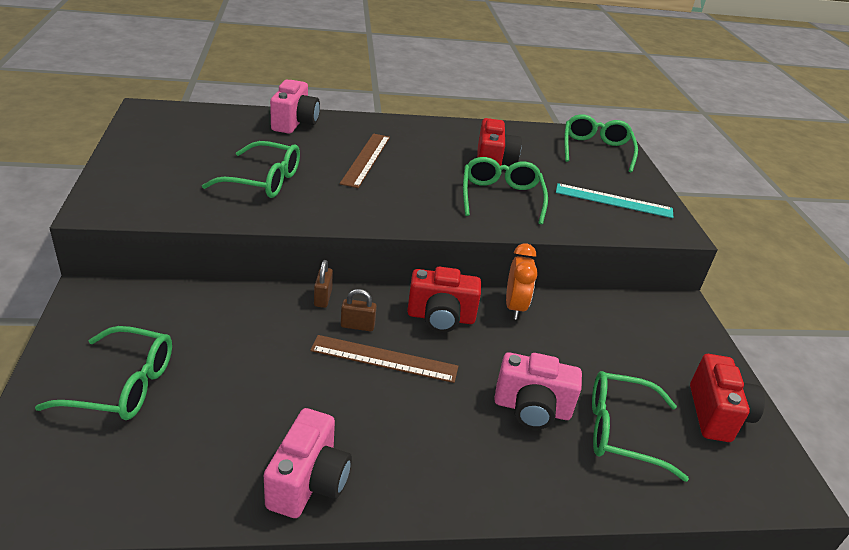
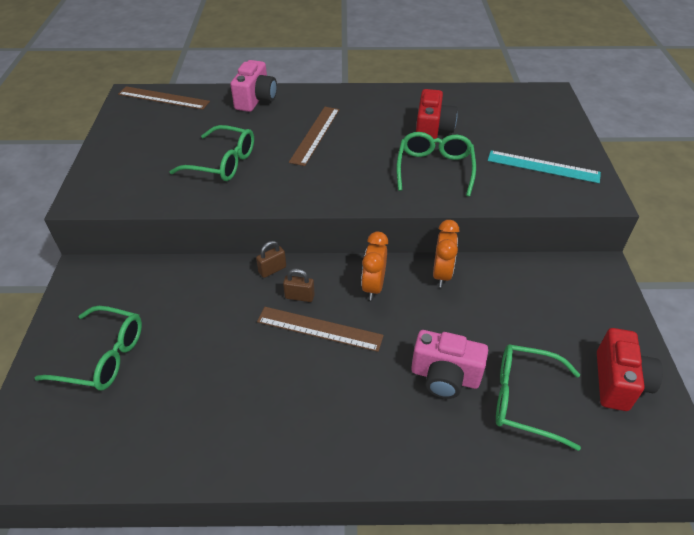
camera: 10 degrees right, 10 degrees up
pink camera [264,408,352,518] -> none
brown padlock [314,260,333,308] -> brown padlock turned 45 degrees clockwise [256,241,286,278]
red camera [407,267,481,332] -> orange clock [361,232,388,300]
green glasses [564,114,638,172] -> none
none -> brown ruler [118,86,210,110]

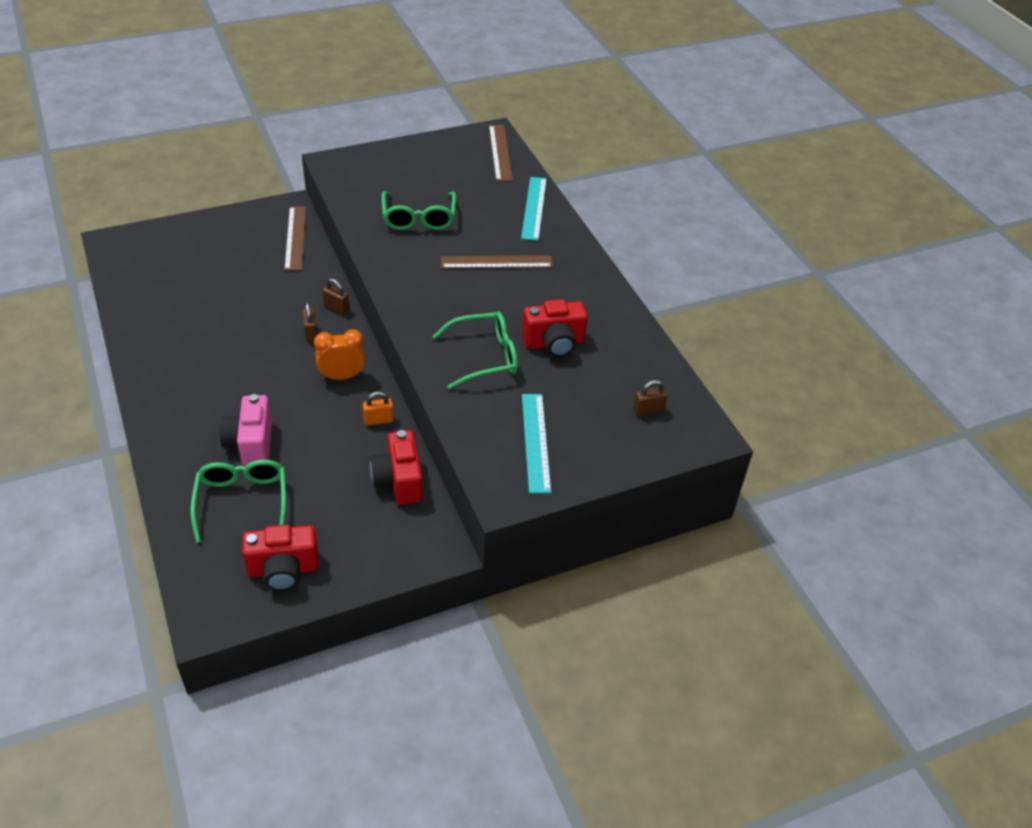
camera: 65 degrees right, 0 degrees up
green glasses [35,306,142,390] -> none
pink camera [230,60,277,112] -> turquoise ruler [521,177,547,241]
brown ruler [257,307,384,352] -> brown ruler moved to [284,206,306,271]
orange clock [433,220,459,287] -> orange padlock [363,391,394,426]
none -> red camera [370,430,423,505]
none -> brown padlock [633,380,668,416]

